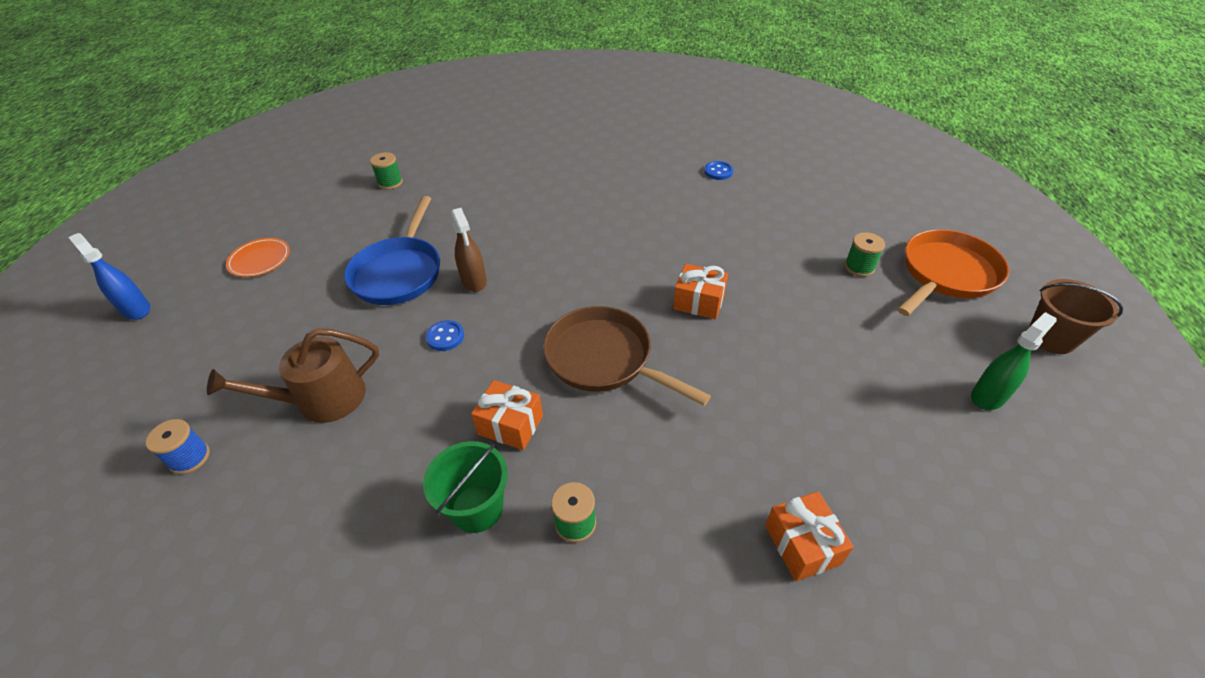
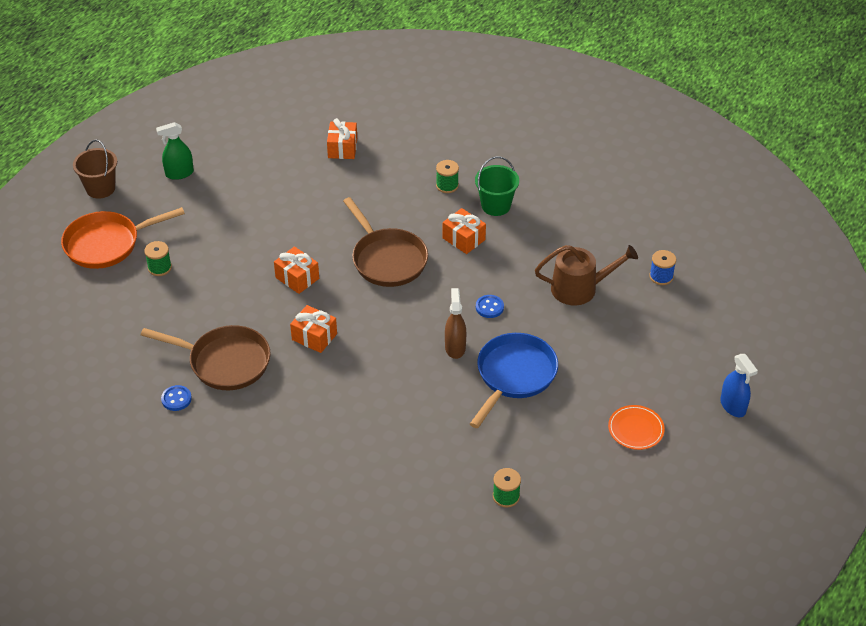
camera: 160 degrees left, 0 degrees up
none -> brown pan [141,325,271,390]
none -> orange gift [290,305,337,353]

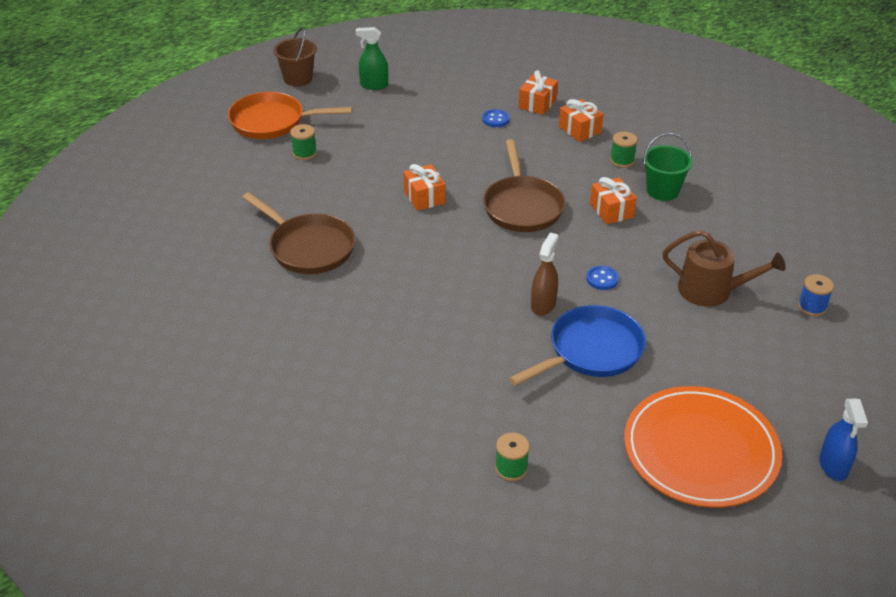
camera: 25 degrees right, 5 degrees down
blue button [161,385,192,411] -> blue button moved to [483,109,509,127]
orange gift [290,305,337,353] -> orange gift moved to [559,99,603,142]
orange plate [608,405,665,450] -> orange plate [624,386,782,507], size x2.24

